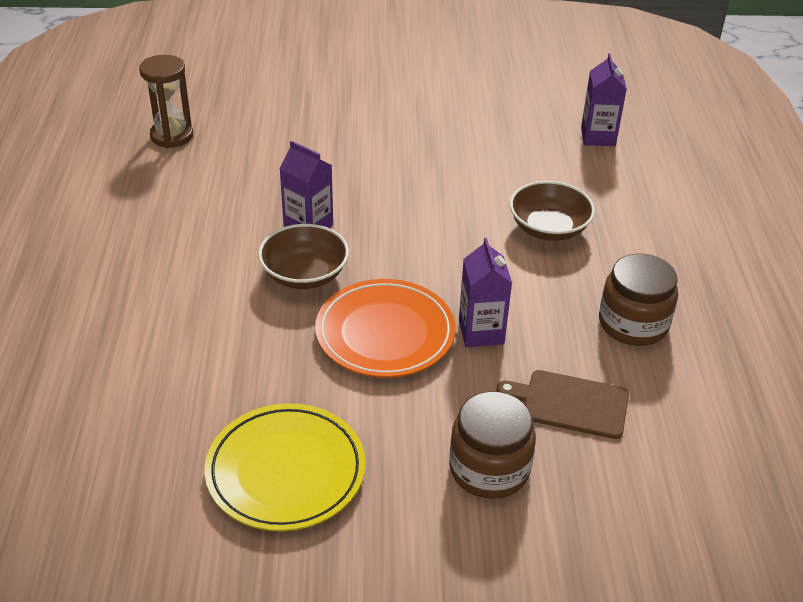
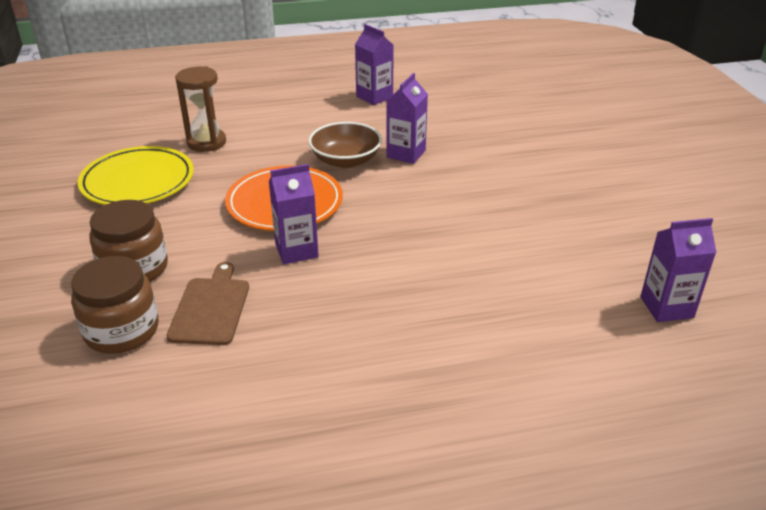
camera: 80 degrees right, 5 degrees down
brown hourglass [139,55,193,148] -> brown hourglass moved to [175,66,226,152]
brown bowl [510,181,595,241] -> none
brown jar [599,254,678,346] -> brown jar moved to [71,256,159,354]
none -> purple carton [355,24,394,105]

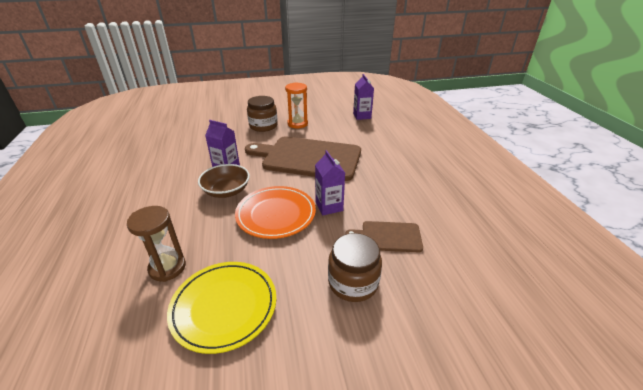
camera: 90 degrees left, 0 degrees up
brown jar [71,256,159,354] -> brown jar moved to [247,96,278,132]
purple carton [355,24,394,105] -> none
none -> brown cutting board [245,137,361,181]
none -> orange hourglass [285,82,308,128]

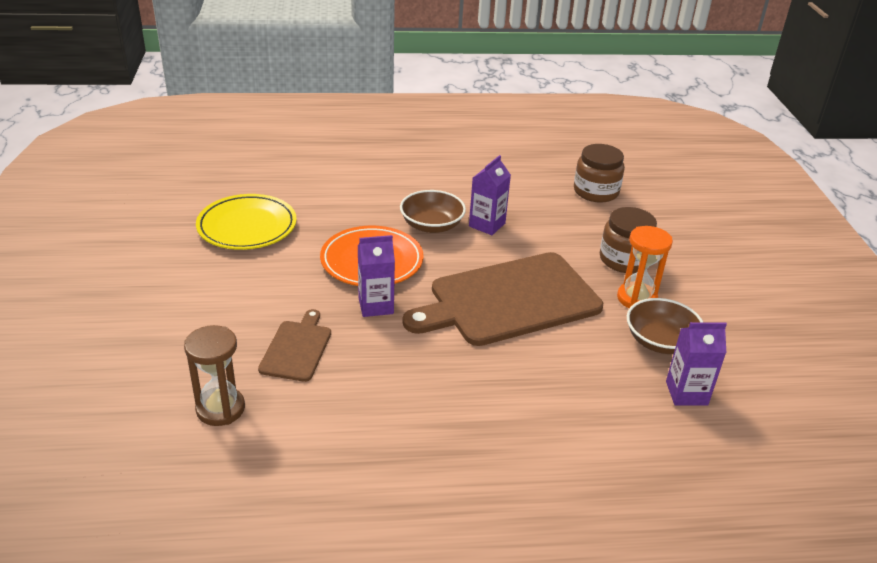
camera: 95 degrees right, 0 degrees up
brown hourglass [127,206,186,282] -> brown hourglass moved to [184,325,245,426]
brown cutting board [245,137,361,181] -> brown cutting board turned 135 degrees counterclockwise [402,252,603,346]
brown jar [328,233,382,302] -> brown jar moved to [574,144,625,203]
none -> brown bowl [627,298,703,354]

